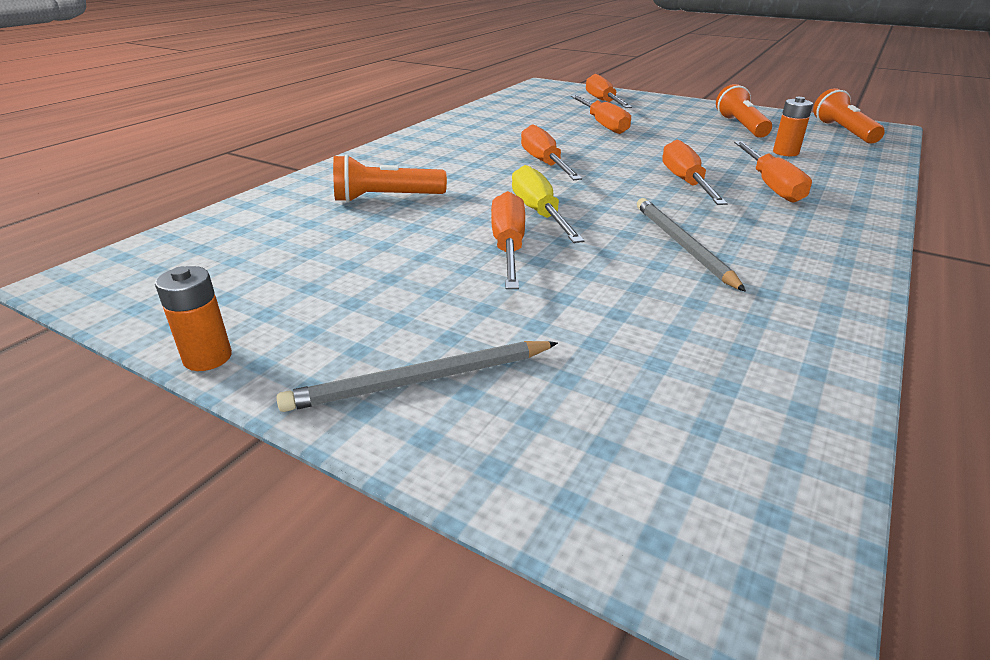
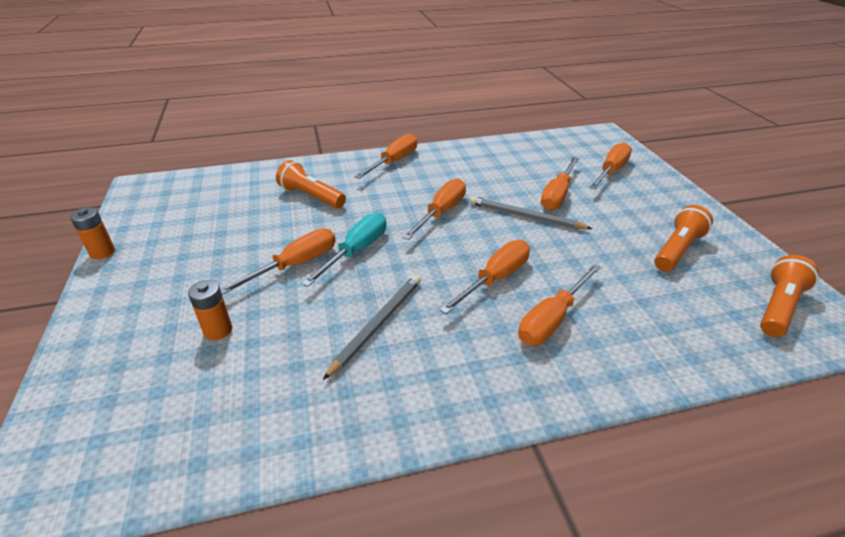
camera: 45 degrees right, 5 degrees up
grey pencil [276,341,558,412] -> grey pencil moved to [470,196,593,229]
yellow screwdriver [512,165,585,243] -> turquoise screwdriver [301,213,386,287]
orange battery [773,97,813,156] -> orange battery moved to [188,280,232,340]
none -> orange screwdriver [354,134,417,179]

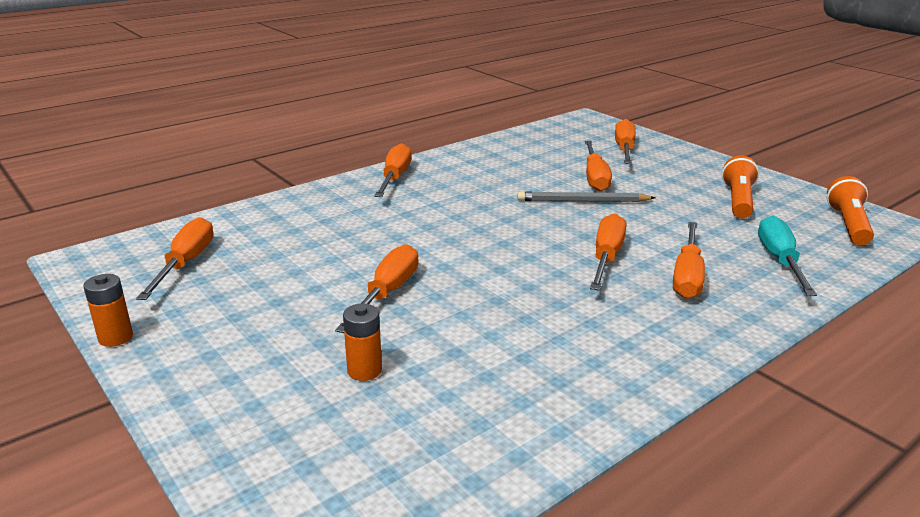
camera: 25 degrees left, 10 degrees down
orange flashlight [276,160,346,208] -> none
turquoise screwdriver [301,213,386,287] -> turquoise screwdriver moved to [758,216,817,296]
grey pencil [323,275,421,380] -> none
orange screwdriver [402,179,466,240] -> orange screwdriver moved to [136,217,214,300]

